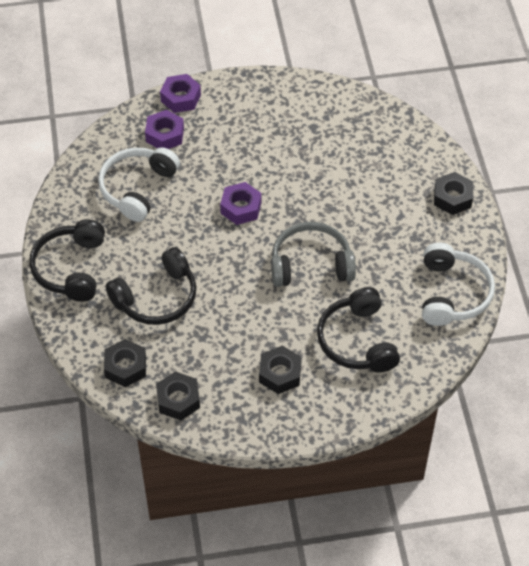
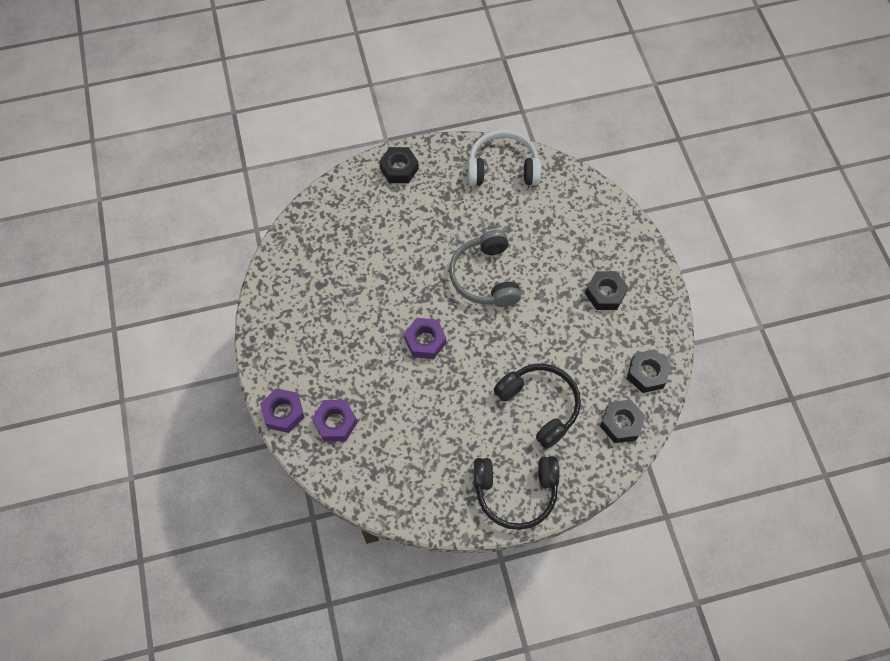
camera: 95 degrees left, 10 degrees up
white headphones [98,147,180,222] -> none
black headphones [317,287,400,372] -> none

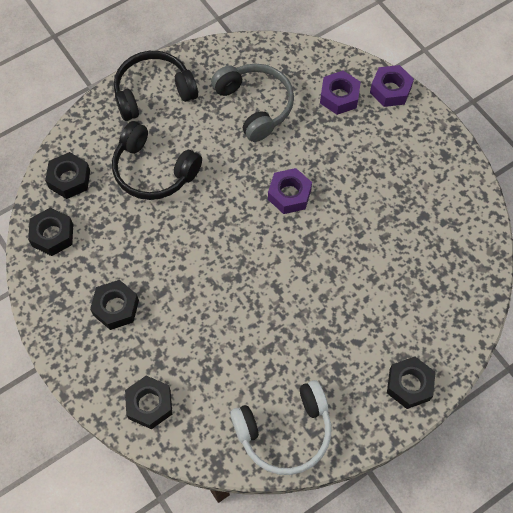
camera: 160 degrees right, 0 degrees up
grey headphones [449,230,521,307] -> grey headphones moved to [211,63,294,142]
none -> black nut [125,376,172,429]

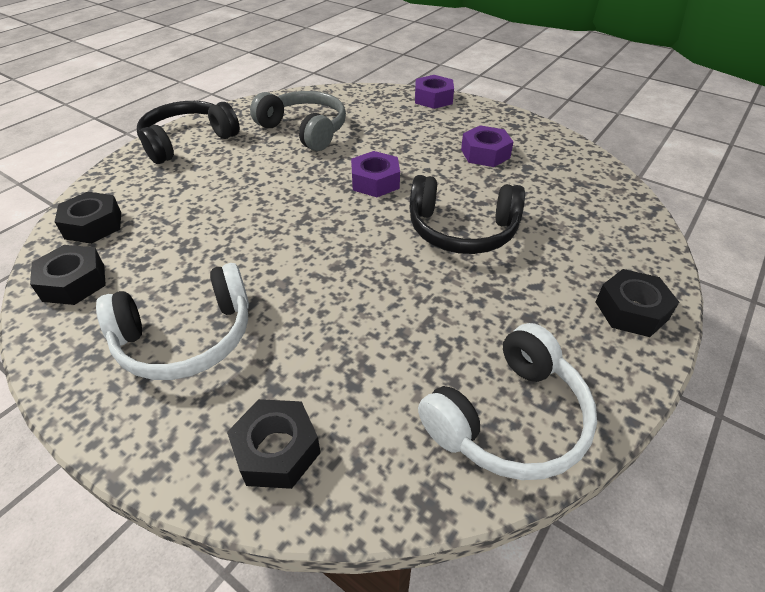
camera: 20 degrees left, 20 degrees down
black nut [90,280,139,330] -> white headphones [96,263,249,380]
black headphones [112,121,202,200] -> black headphones moved to [410,175,525,254]
purple nut [320,71,361,115] -> purple nut moved to [461,125,513,167]

